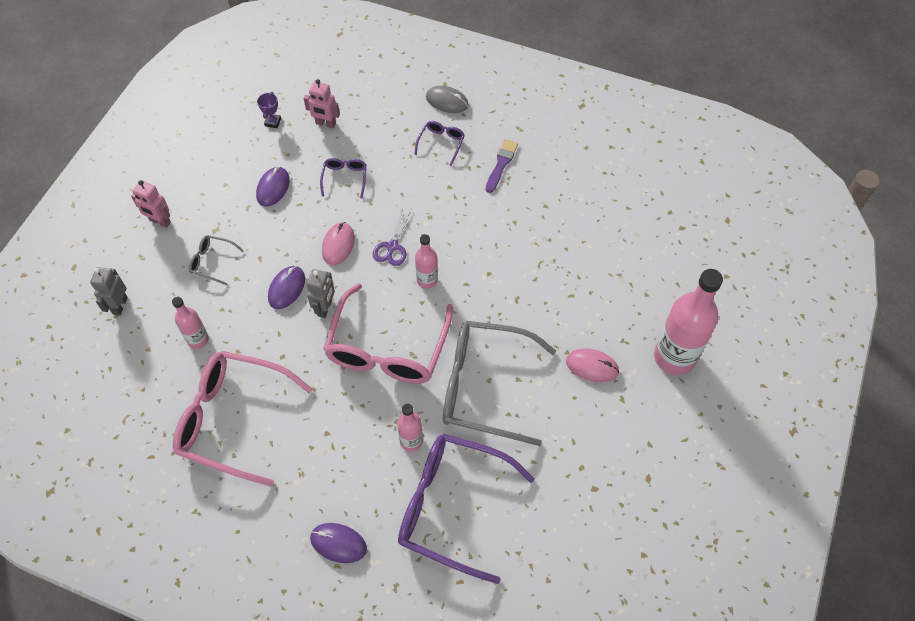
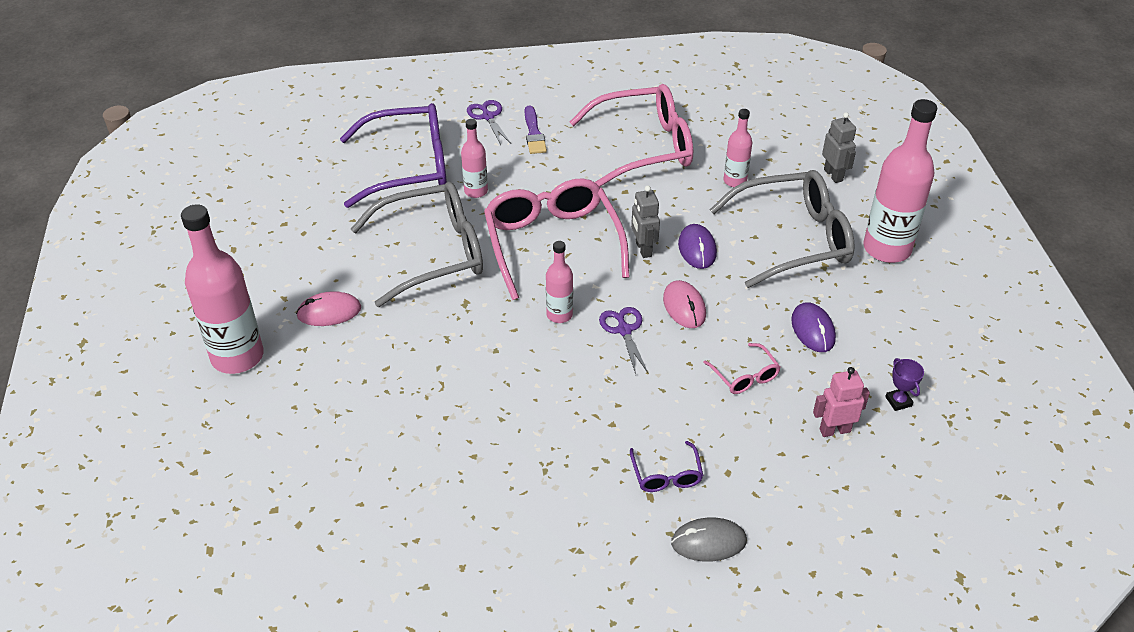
camera: 150 degrees right, 15 degrees down
pink robot [131,180,171,228] -> pink bottle [863,99,937,263]
grey glasses [189,235,244,286] -> grey glasses [710,170,855,288], size x2.30
purple mouse [310,523,367,563] -> purple scissors [467,100,511,145]
purple glasses [320,158,366,198] -> pink glasses [703,343,780,394]
purple brush [486,139,518,193] -> purple brush moved to [525,106,547,154]

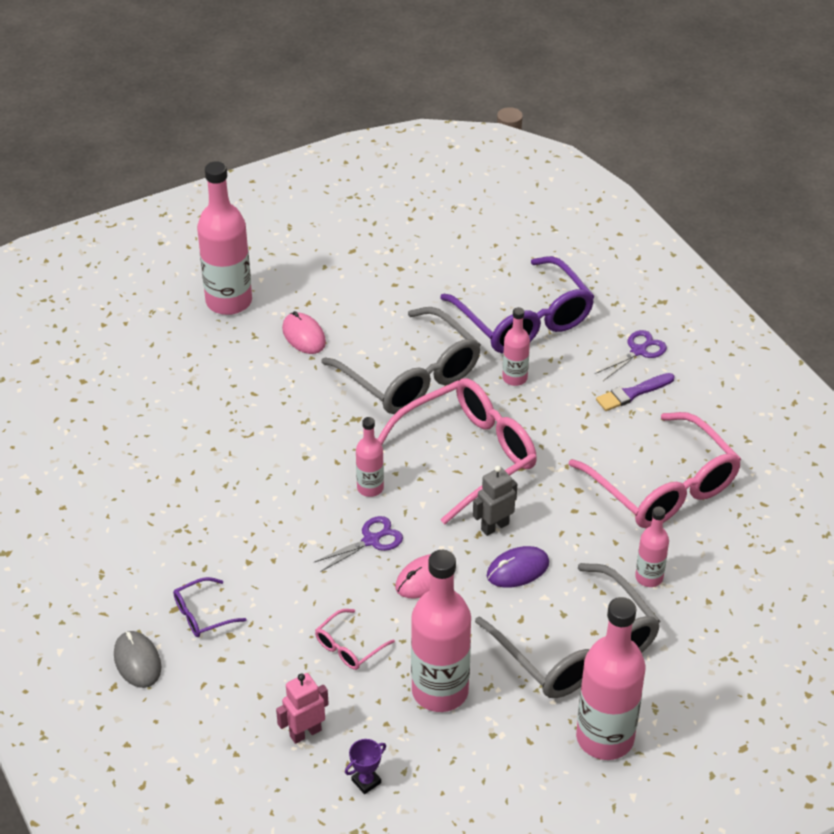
camera: 70 degrees right, 0 degrees up
purple mouse [791,302,836,352] -> pink bottle [411,550,471,712]
pink robot [813,367,870,437] -> pink robot turned 90 degrees counterclockwise [276,673,329,744]
grey robot [822,112,856,183] -> none

